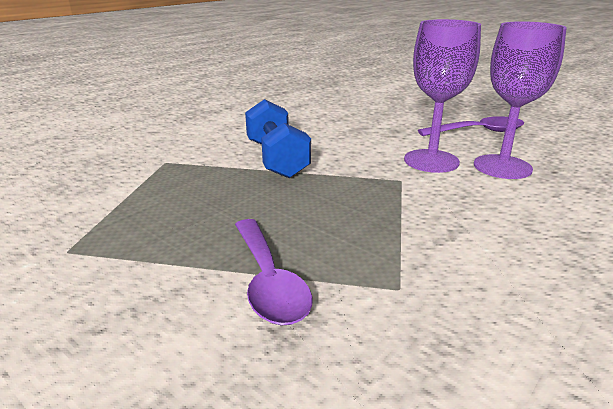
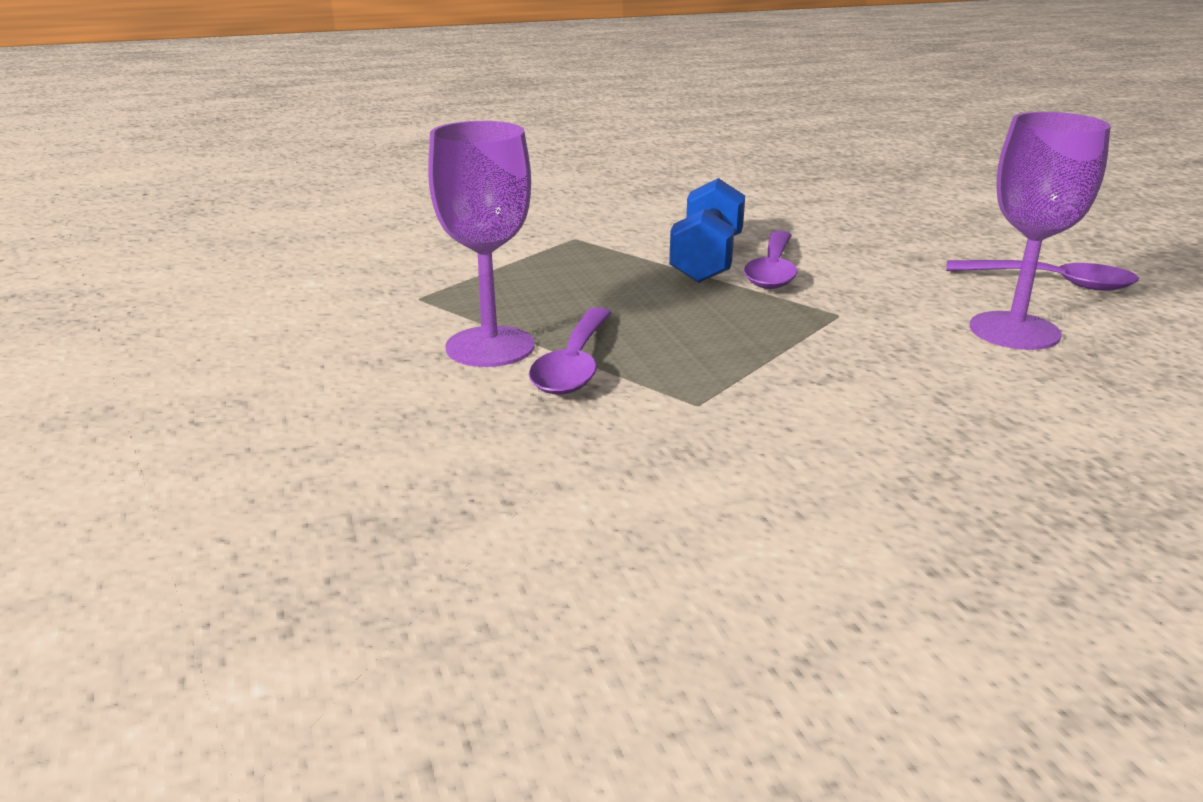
camera: 30 degrees right, 0 degrees up
purple goblet [404,19,481,173] -> purple goblet moved to [428,121,534,367]
none -> purple spoon [744,231,797,289]

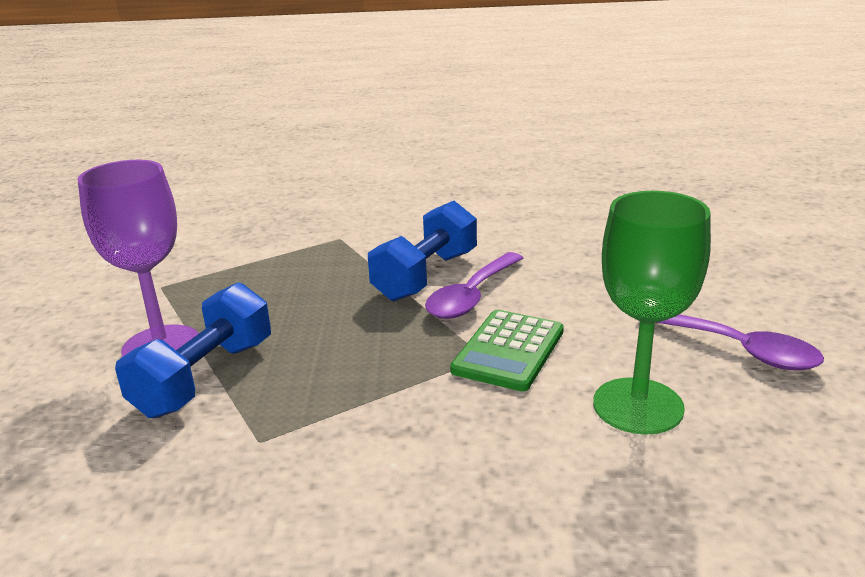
camera: 20 degrees right, 0 degrees up
purple spoon [529,308,612,395] -> blue dumbbell [115,282,271,418]
purple goblet [970,112,1111,350] -> green goblet [593,191,711,435]
none -> green calculator [450,310,564,391]

